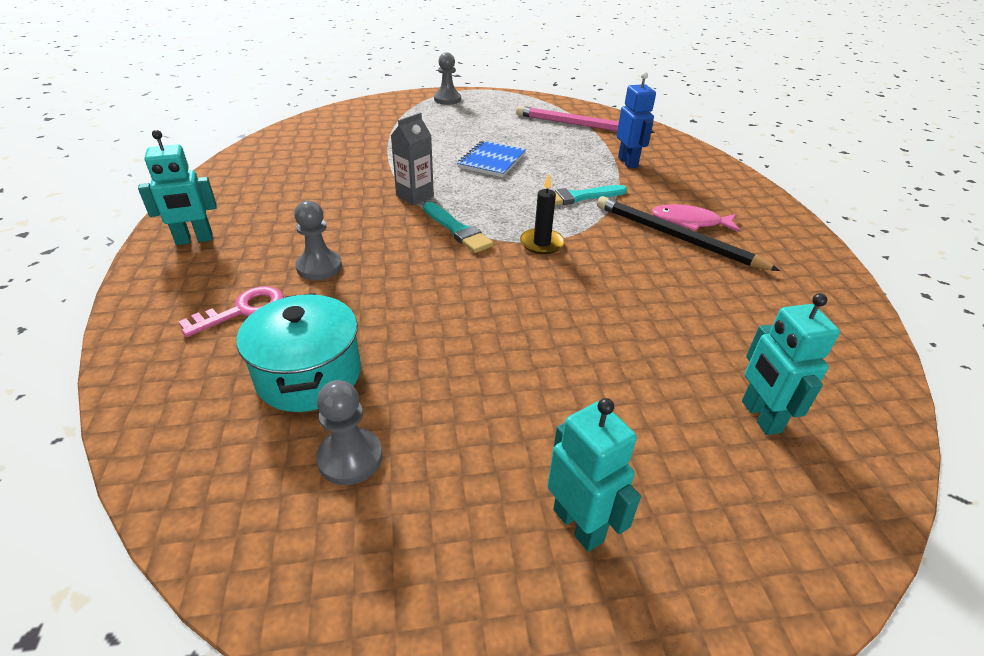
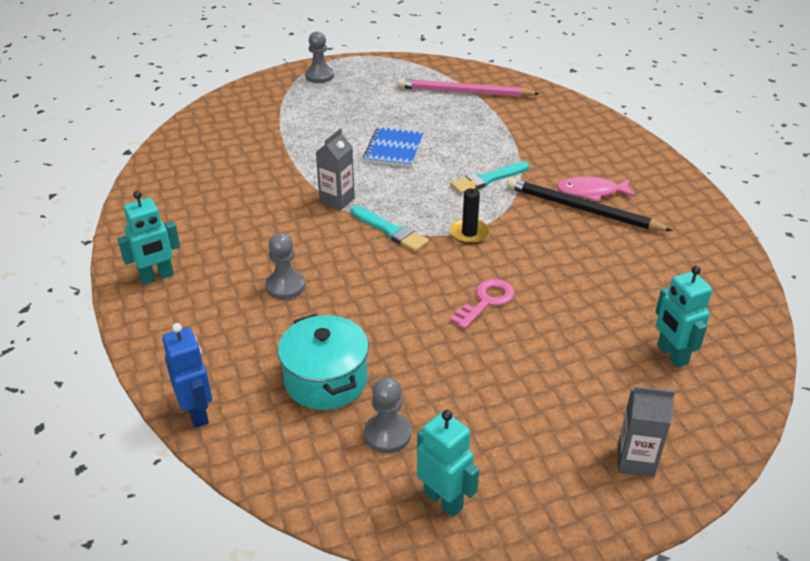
camera: 10 degrees left, 0 degrees up
pink key [178,286,284,337] -> pink key moved to [450,279,515,329]
turquoise robot [547,398,641,552] -> turquoise robot moved to [417,410,479,517]
blue robot [617,72,656,168] -> blue robot moved to [162,323,212,428]
none -> grey carton [617,386,675,477]

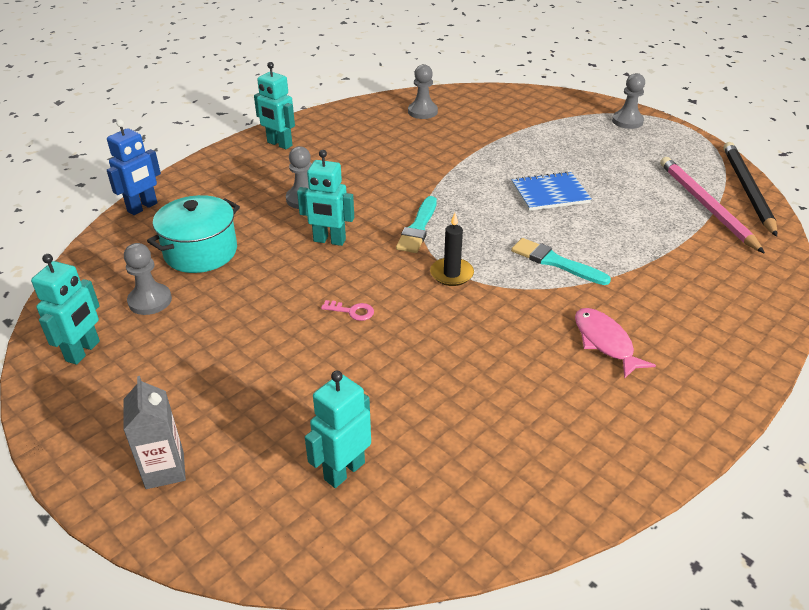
camera: 65 degrees right, 0 degrees up
grey carton [316,128,355,210] -> none
pink key [450,279,515,329] -> pink key [321,300,374,321], size x0.61
black pencil [507,178,673,231] -> black pencil moved to [724,142,777,237]
none -> turquoise robot [297,150,354,246]
none -> grey pawn [408,64,438,119]

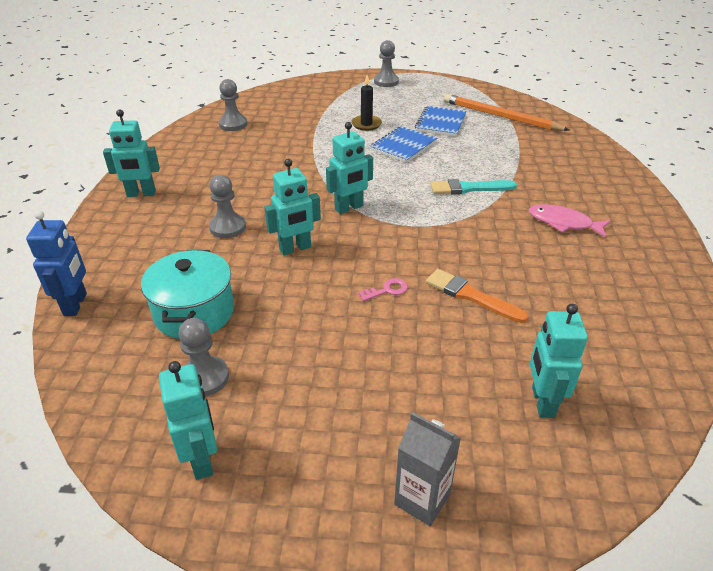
camera: 40 degrees left, 0 degrees up
turquoise brush [396,196,437,253] -> turquoise robot [326,122,373,214]
black candle [430,213,474,286] -> black candle moved to [351,75,382,131]
pink pencil [660,157,765,254] -> orange pencil [444,94,569,131]
black pencil [724,142,777,237] -> none
none -> blue notebook [415,106,467,137]
none -> orange brush [426,269,529,323]

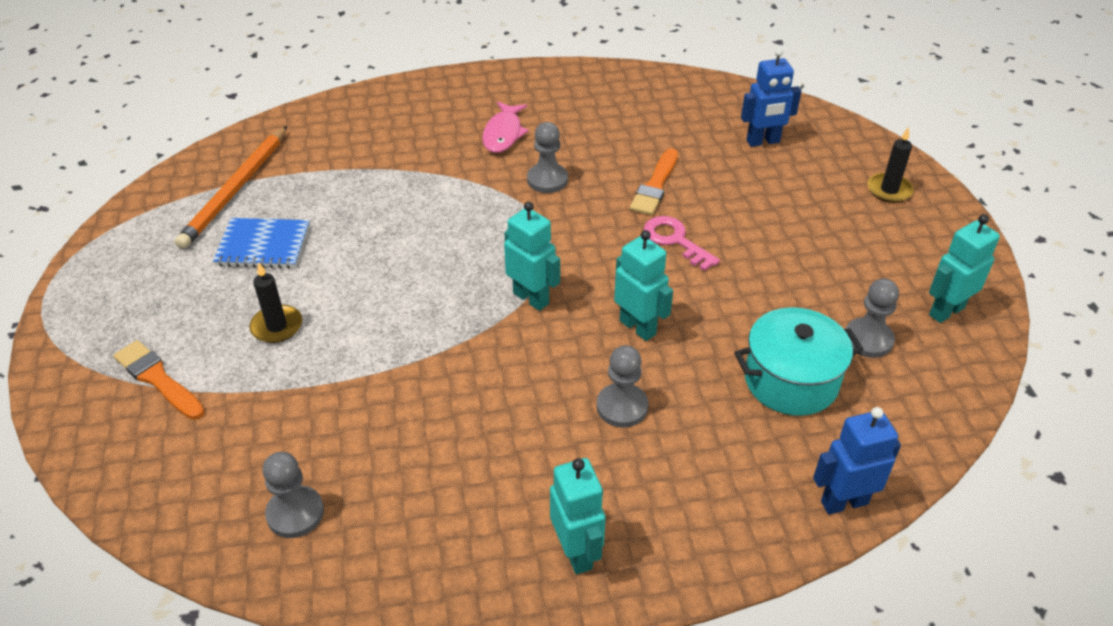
camera: 105 degrees left, 5 degrees up
pink key [359,278,408,301] -> pink key [644,216,720,271], size x1.63
blue notebook [370,126,437,163] -> none
grey pawn [374,40,399,87] -> grey pawn moved to [527,122,568,193]
grey carton [394,412,461,526] -> black candle [867,127,914,203]
turquoise brush [430,179,517,194] -> none
turquoise robot [530,304,588,418] -> blue robot [741,48,801,147]
none -> orange brush [113,340,205,420]

